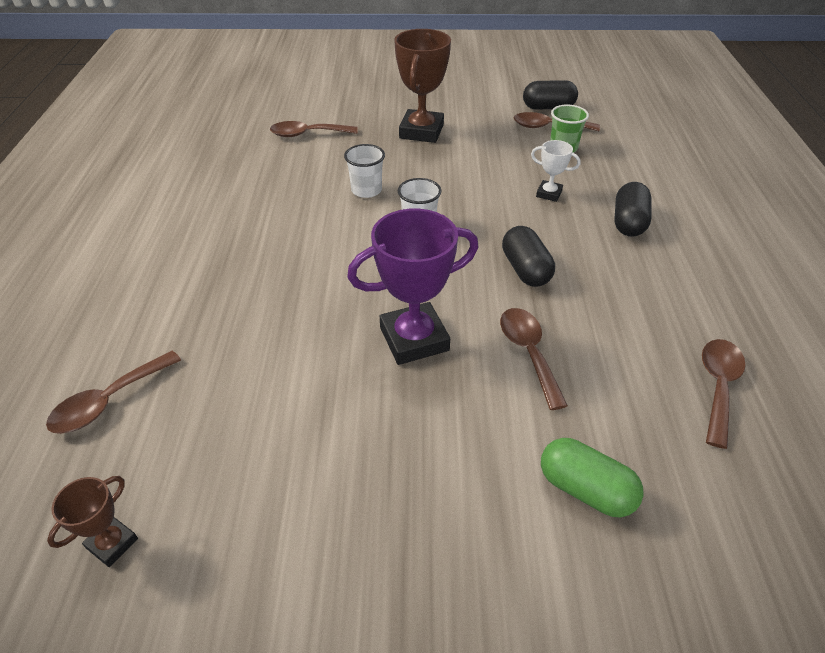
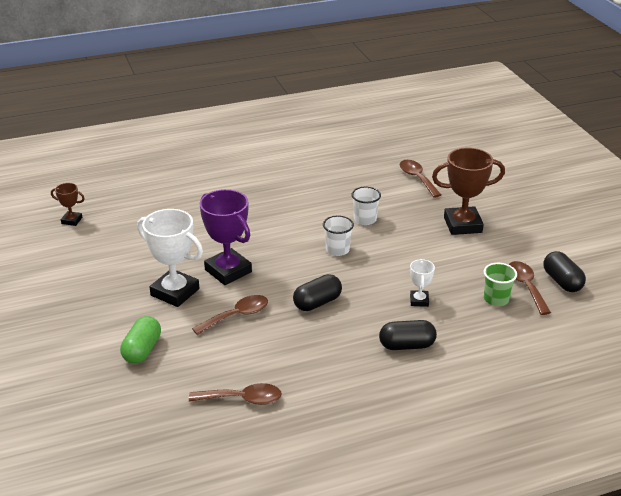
camera: 70 degrees right, 10 degrees down
brown spoon [46,351,181,434] -> none
none -> white trophy [137,209,203,307]

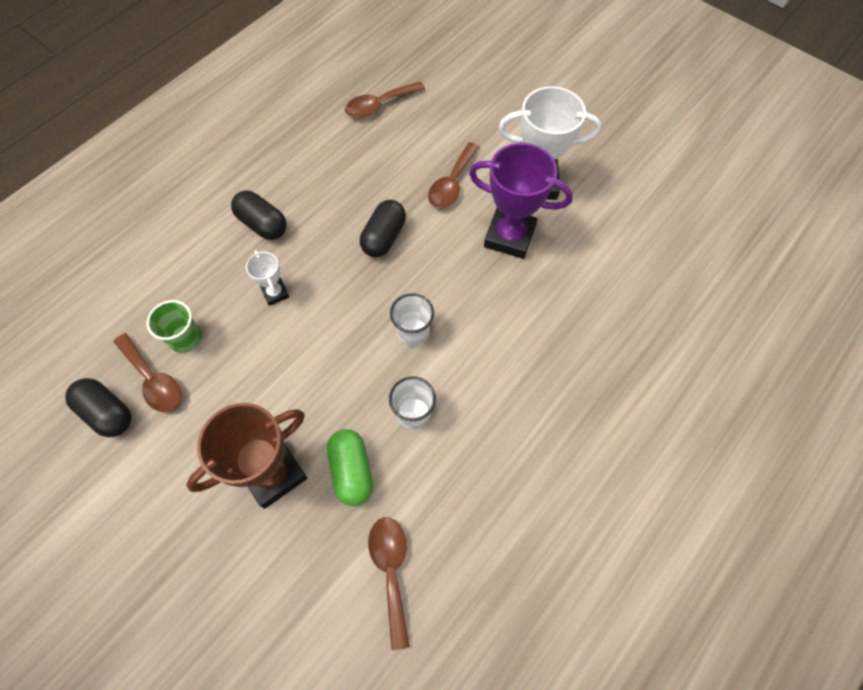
camera: 150 degrees right, 30 degrees up
brown trophy [51,183,85,226] -> none
green capsule [120,316,161,364] -> green capsule moved to [327,429,373,506]
black capsule [379,320,437,350] -> black capsule turned 75 degrees clockwise [231,191,287,240]
brown spoon [400,160,441,198] -> brown spoon turned 135 degrees counterclockwise [368,517,410,650]

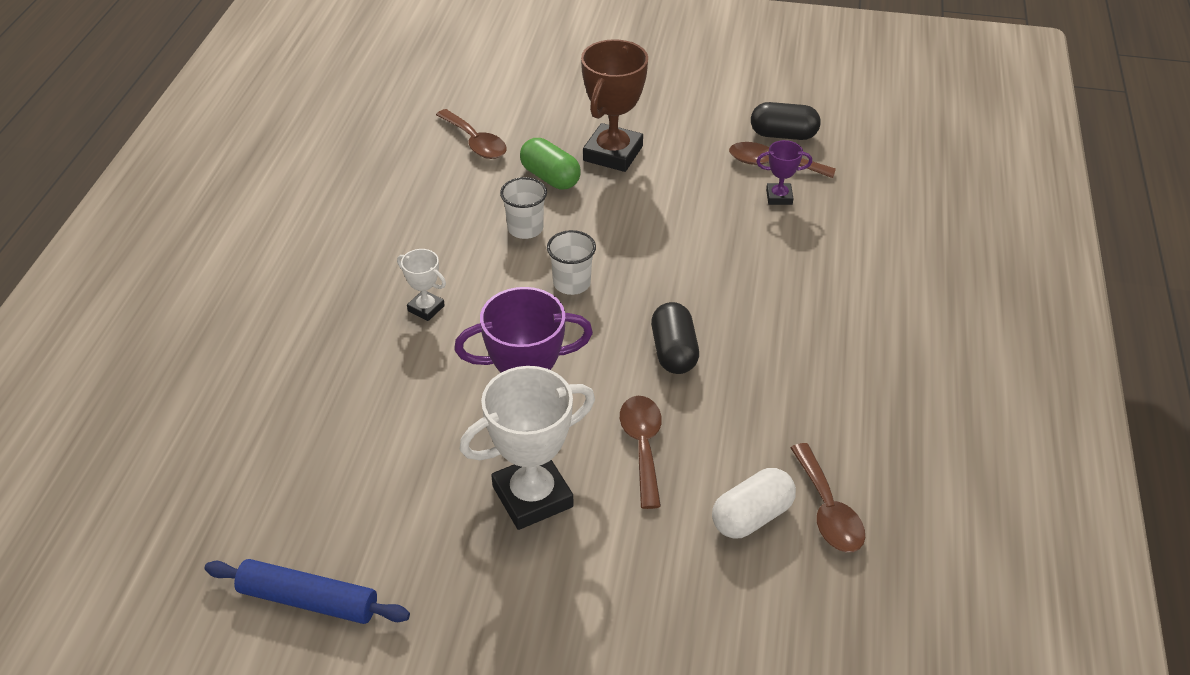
camera: 150 degrees right, 20 degrees down
green cup [146,300,202,353] -> purple trophy [756,140,812,205]
black capsule [231,191,287,240] -> none
white trophy [246,250,289,306] -> white trophy moved to [397,249,446,321]
brown spoon [345,82,425,118] -> brown spoon turned 135 degrees clockwise [791,443,865,552]
none -> blue rolling pin [204,559,410,624]
none -> white capsule [712,468,796,539]

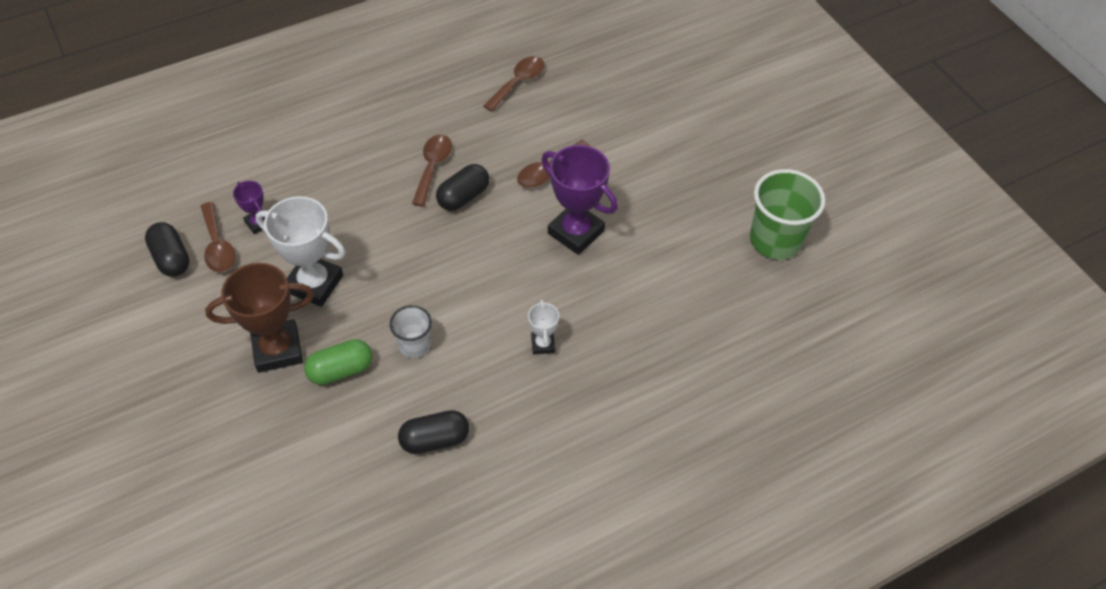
camera: 130 degrees left, 10 degrees up
blue rolling pin [204,559,410,624] -> green cup [750,169,826,260]
brown spoon [436,109,507,159] -> brown spoon moved to [412,135,452,207]
white trophy [459,366,595,530] -> white trophy moved to [256,196,346,307]
green capsule [520,138,581,189] -> green capsule turned 60 degrees clockwise [304,339,373,385]
white cup [547,230,596,295] -> none
white capsule [712,468,796,539] -> none
none -> black capsule [398,410,469,454]

